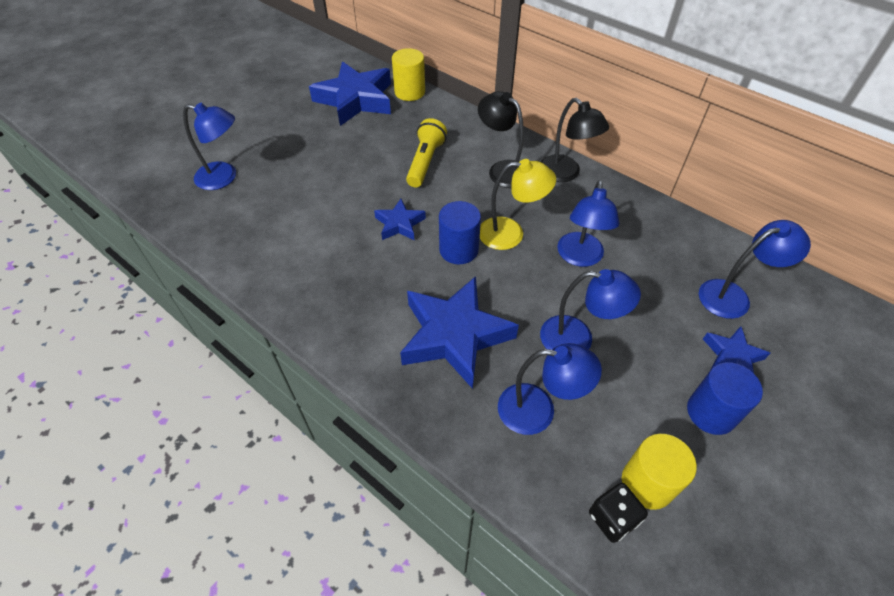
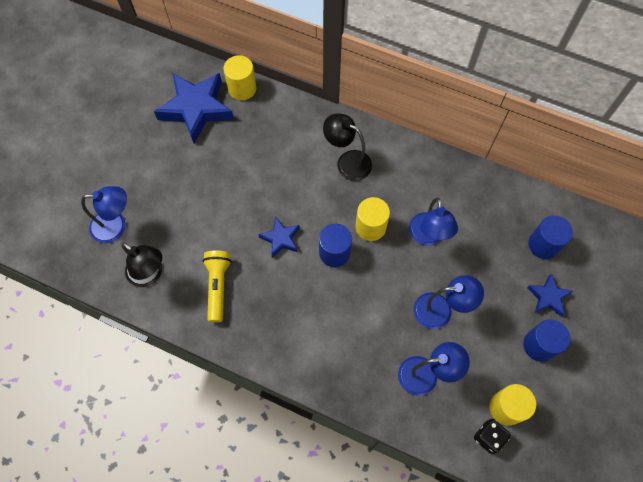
camera: 15 degrees left, 15 degrees up
blue star [400,276,519,389] -> none
yellow flashlight [406,118,447,187] -> yellow flashlight moved to [203,250,232,322]
yellow lamp [480,159,556,250] -> yellow cylinder [355,197,390,241]
black lamp [540,98,609,182] -> black lamp moved to [121,242,162,287]
blue lamp [699,220,811,319] -> blue cylinder [528,215,573,259]

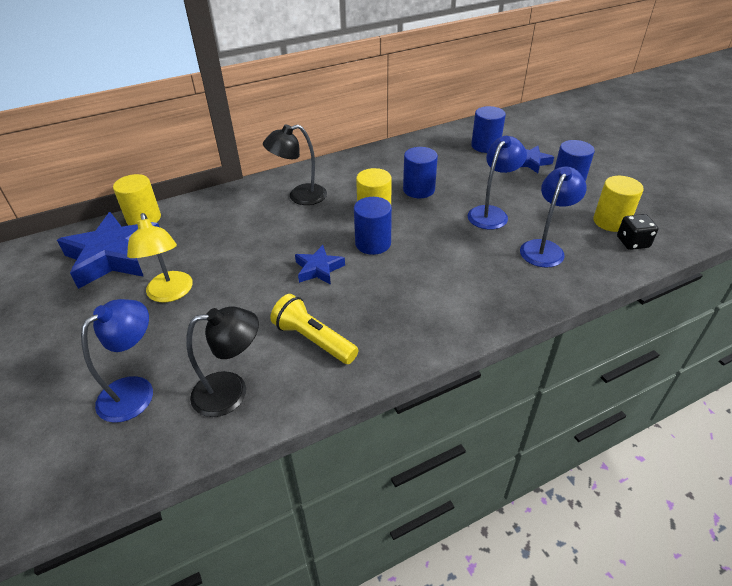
camera: 50 degrees left, 25 degrees down
blue lamp [409,198,458,246] -> blue cylinder [403,147,438,198]
none -> yellow lamp [127,213,193,302]

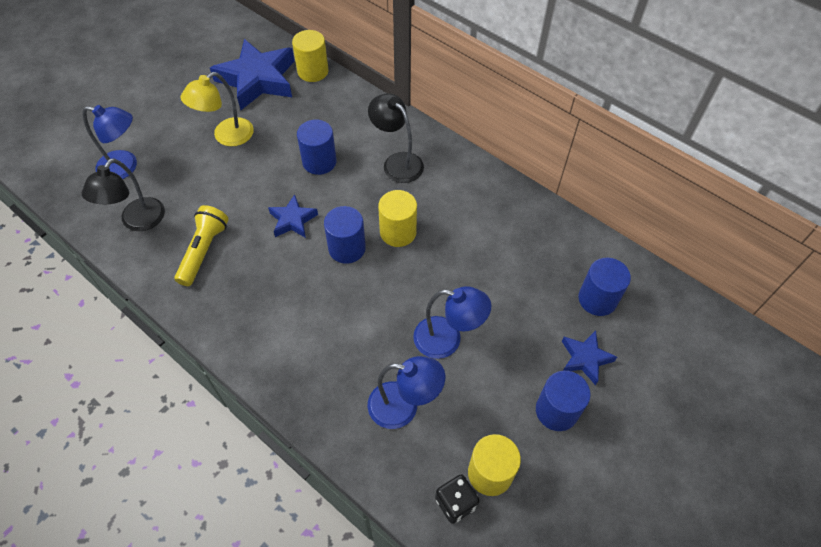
camera: 65 degrees right, 15 degrees up
black lamp [186,306,259,417] -> black lamp turned 60 degrees clockwise [81,158,165,231]
blue cylinder [403,147,438,198] -> blue cylinder moved to [297,120,337,175]

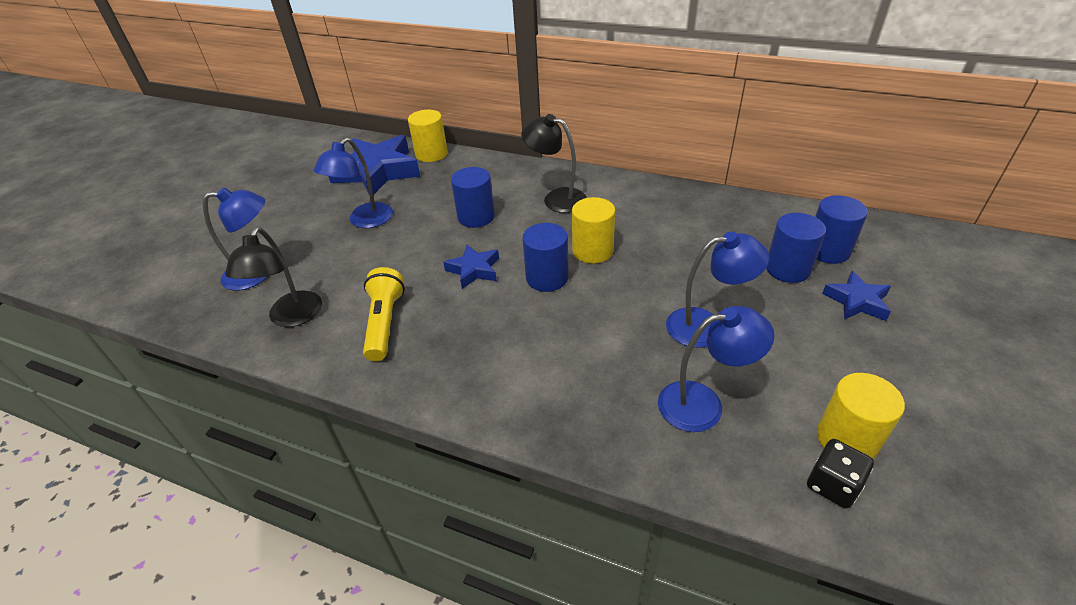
camera: 15 degrees left, 15 degrees down
yellow lamp [181,72,254,146] -> blue lamp [314,138,393,228]
blue cylinder [536,371,591,431] -> blue cylinder moved to [766,213,826,283]

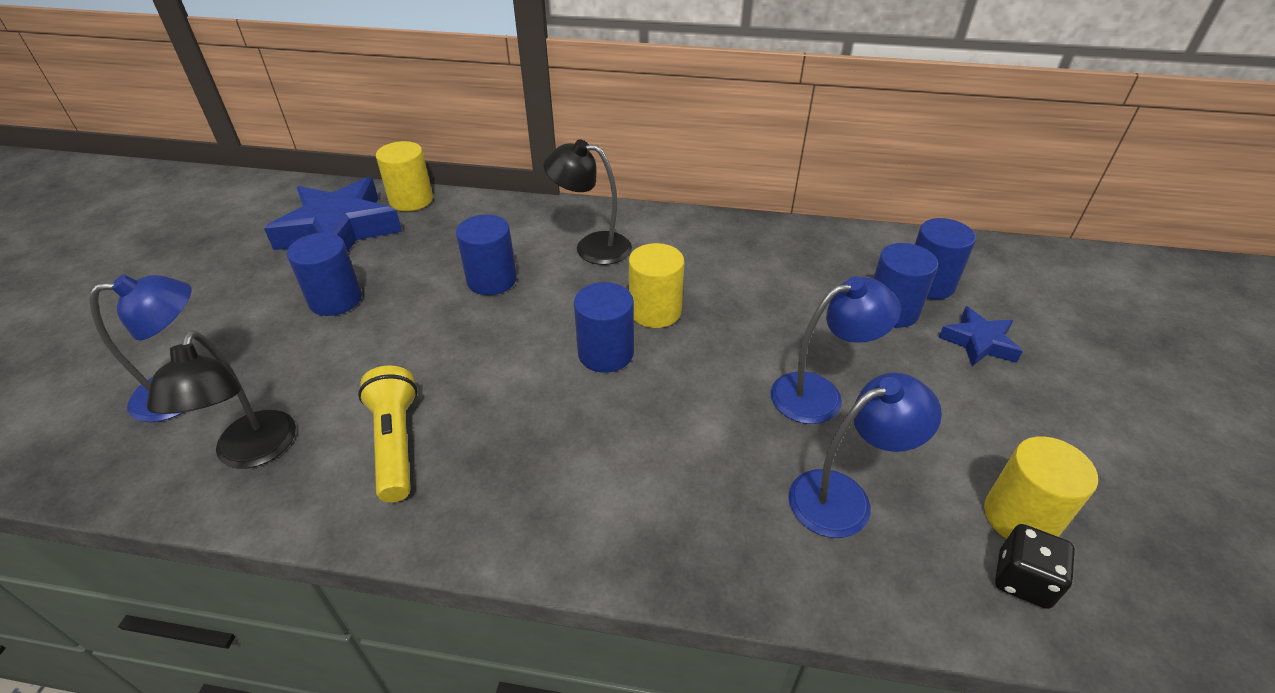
camera: 15 degrees left, 0 degrees up
blue lamp [314,138,393,228] -> blue cylinder [287,233,362,316]
blue star [443,245,499,289] -> none

